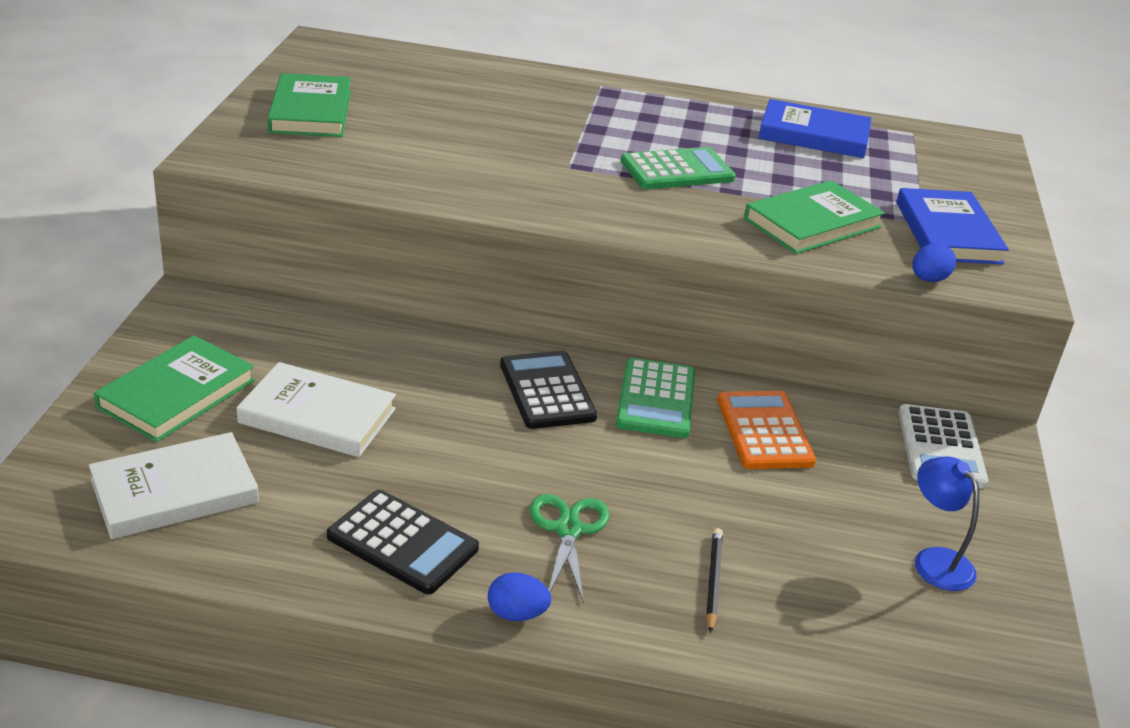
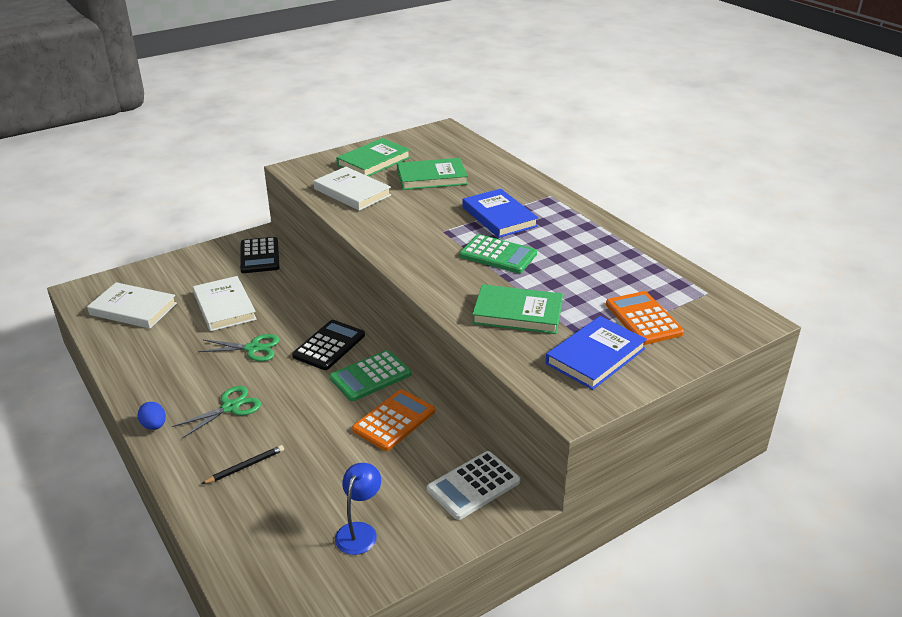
camera: 50 degrees right, 0 degrees up
green book [94,335,255,442] -> green book moved to [397,158,468,190]
black calculator [327,490,479,594] -> black calculator moved to [240,237,280,273]
blue book [759,99,872,158] -> blue book moved to [462,189,538,238]
blue egg [912,243,956,282] -> none
none -> green scissors [198,334,280,361]
none -> white book [313,167,391,211]
none -> orange calculator [606,291,684,345]

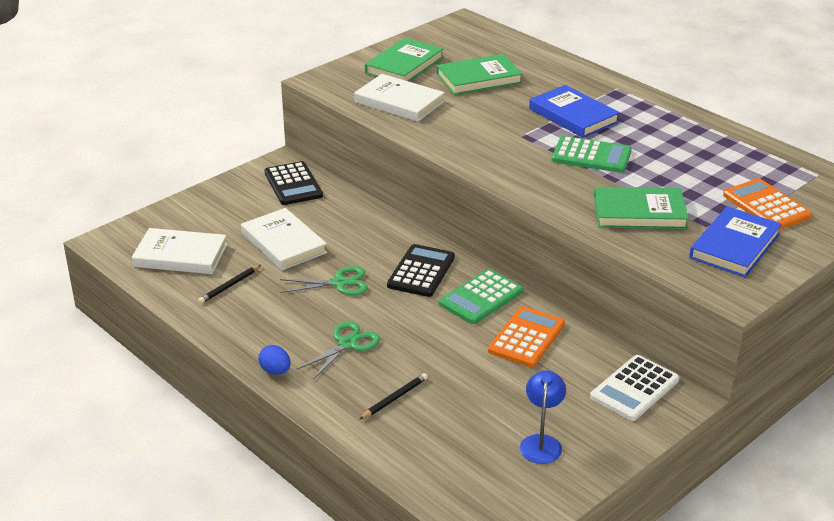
camera: 10 degrees left, 0 degrees up
none -> black pencil [198,265,261,304]

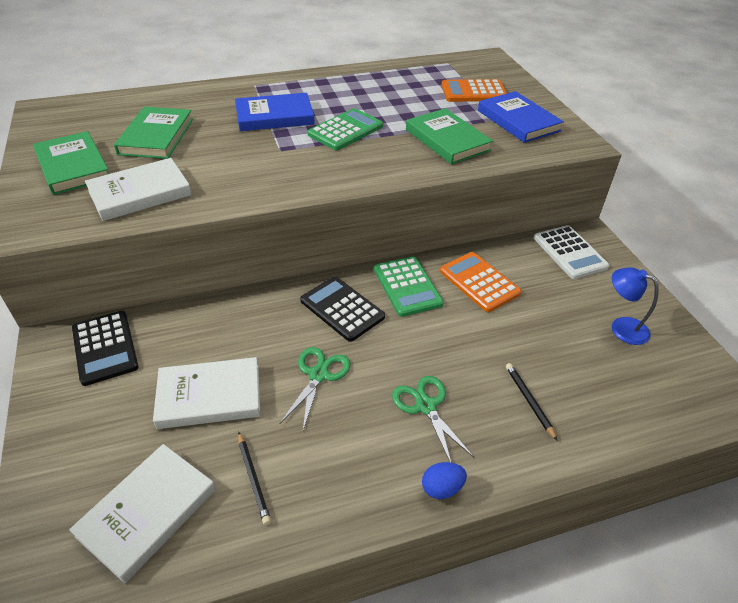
camera: 65 degrees left, 10 degrees up
black calculator [264,161,323,205] -> black calculator turned 60 degrees clockwise [72,311,139,386]
green book [594,187,689,229] -> green book turned 60 degrees counterclockwise [406,108,493,165]

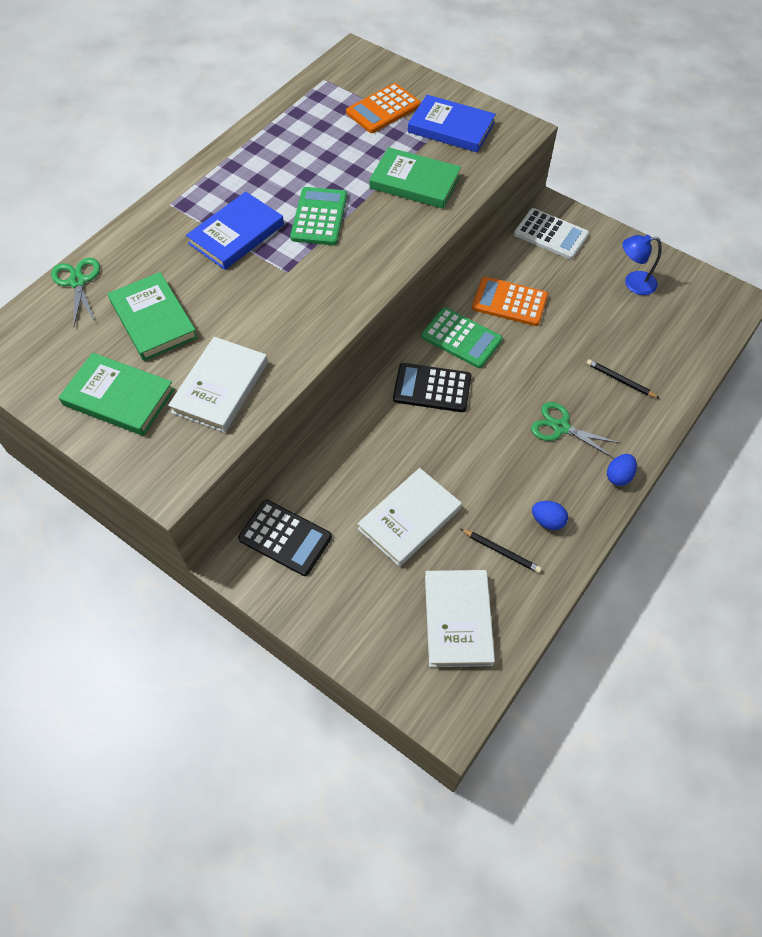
camera: 35 degrees left, 15 degrees up
green scissors [280,347,350,430] -> green scissors moved to [51,258,100,326]
none -> blue egg [532,501,568,530]

